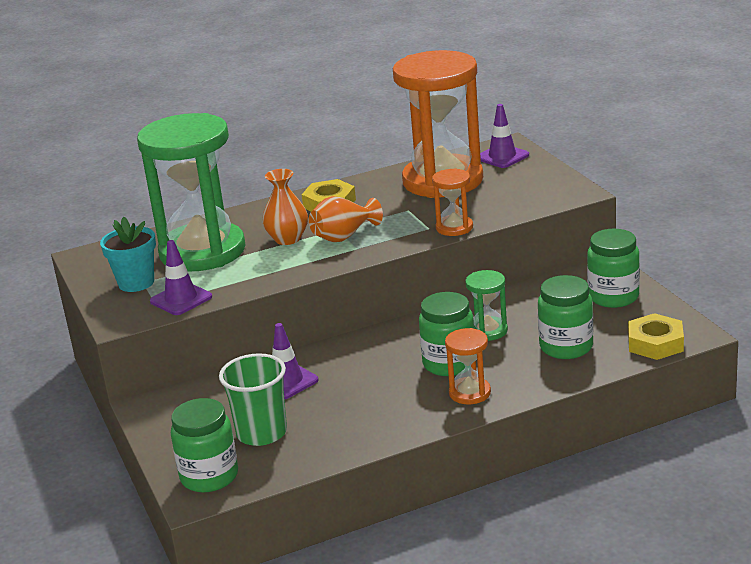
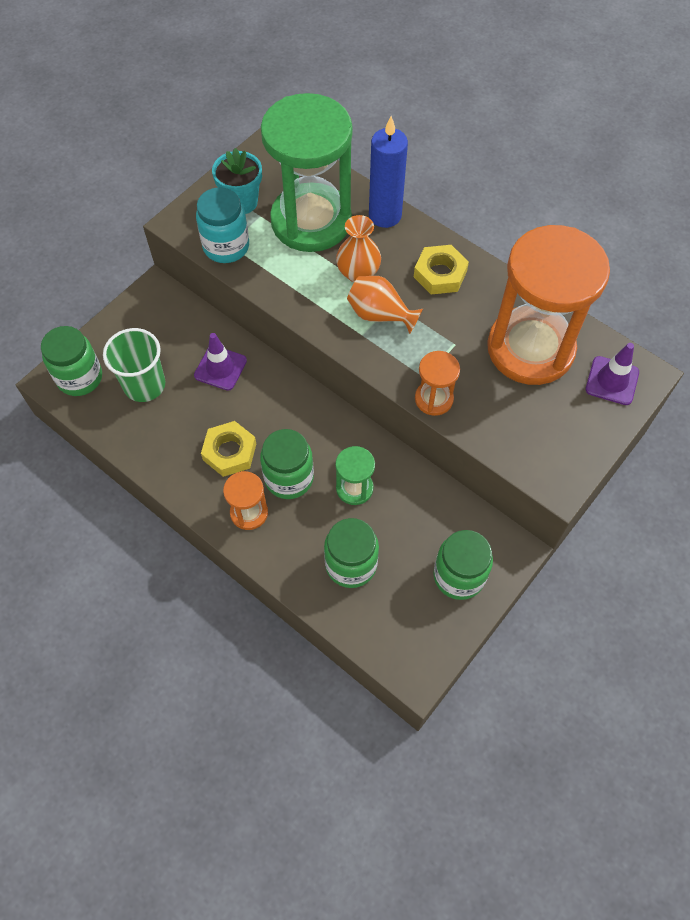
camera: 60 degrees right, 35 degrees up
purple traffic cone [150,240,212,315] -> turquoise jar [196,187,249,263]
yellow nut [628,313,684,360] -> yellow nut moved to [201,421,256,477]
none -> blue candle [369,116,408,228]

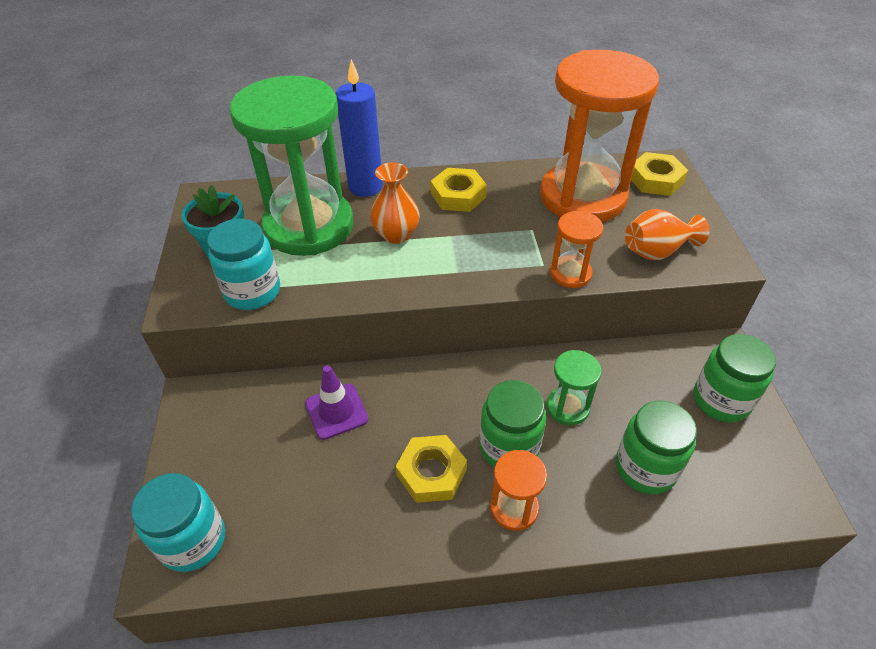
camera: 45 degrees left, 15 degrees down
green jar [41,326,102,396] -> turquoise jar [131,473,225,572]
green cup [103,328,165,402] -> none
orange vase [347,276,423,334] -> orange vase moved to [625,209,709,260]
purple traffic cone [585,343,639,405] -> yellow nut [631,152,688,196]

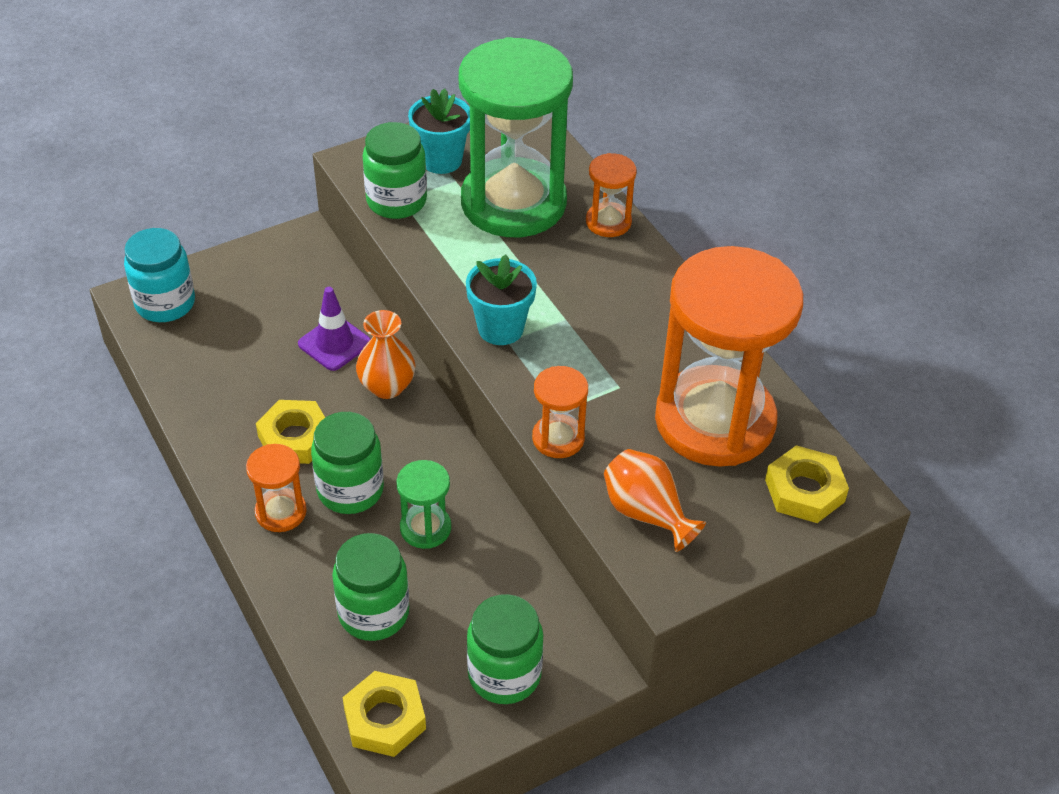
camera: 65 degrees right, 0 degrees up
turquoise jar [207,219,280,310] -> green jar [363,122,427,219]
blue candle [336,59,383,197] -> orange hourglass [586,153,637,237]
orange vase [370,163,420,244] -> orange vase moved to [356,310,415,399]
yellow nut [431,168,487,212] -> yellow nut moved to [342,671,426,757]
none -> turquoise flower pot [466,255,537,345]

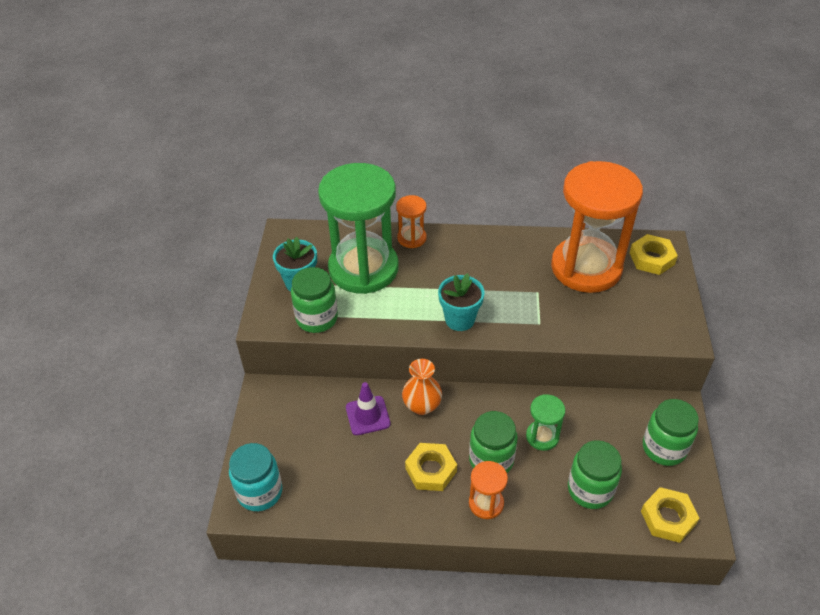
camera: 55 degrees left, 0 degrees up
orange hourglass [532,366,588,458] -> none
orange vase [604,449,706,552] -> none

